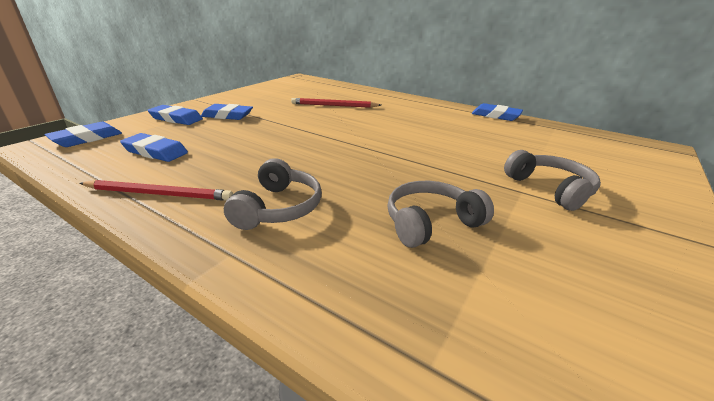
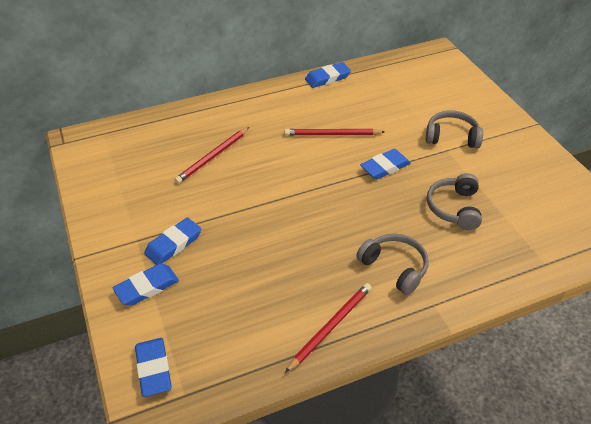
camera: 55 degrees left, 15 degrees up
blue eraser [120,133,188,162] -> blue eraser moved to [360,149,411,179]
none -> red pencil [285,129,385,135]

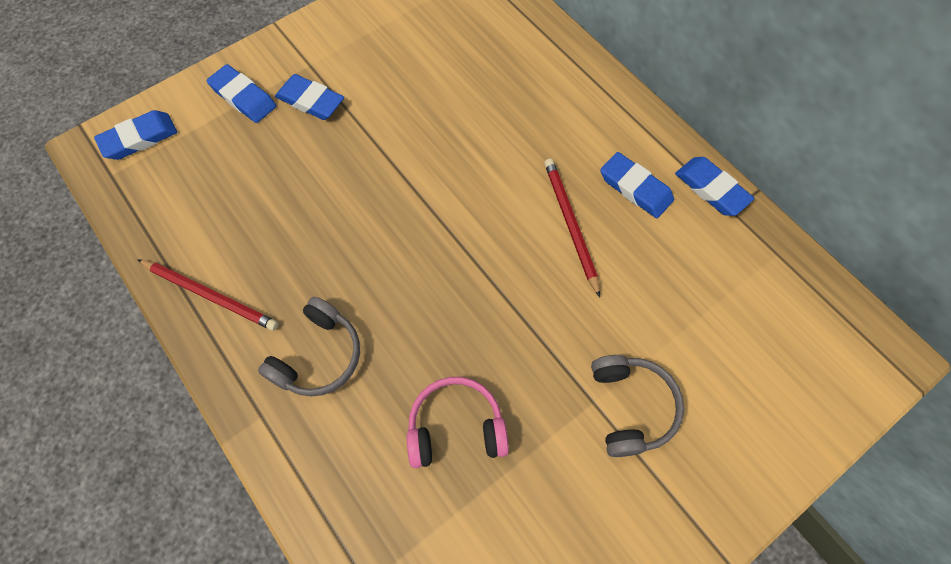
camera: 75 degrees right, 20 degrees up
red pencil [175,127,249,184] -> none
blue eraser [360,149,411,179] -> blue eraser moved to [600,152,674,218]
grey headphones [427,173,482,230] -> pink headphones [407,377,509,468]

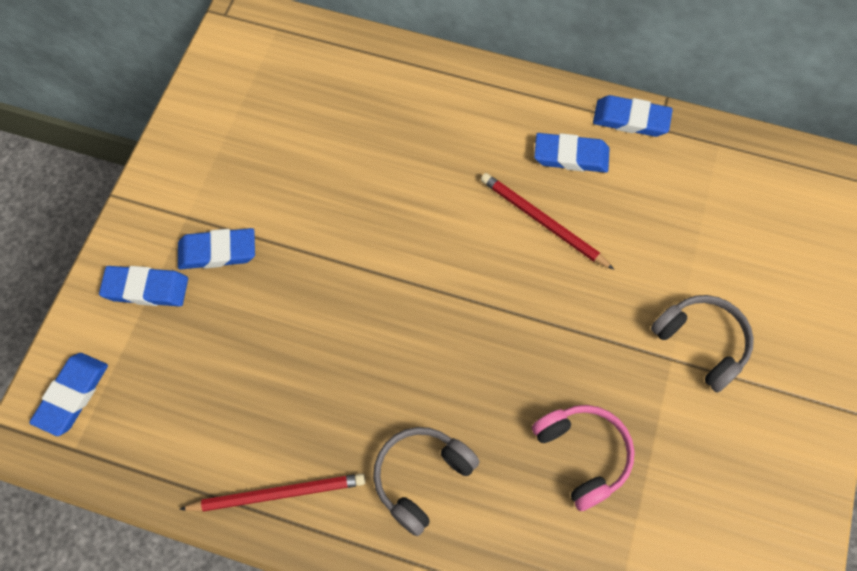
camera: 35 degrees left, 0 degrees up
grey headphones [258,297,360,396] -> grey headphones turned 135 degrees counterclockwise [373,427,480,536]
pink headphones [407,377,509,468] -> pink headphones turned 105 degrees clockwise [532,405,635,511]

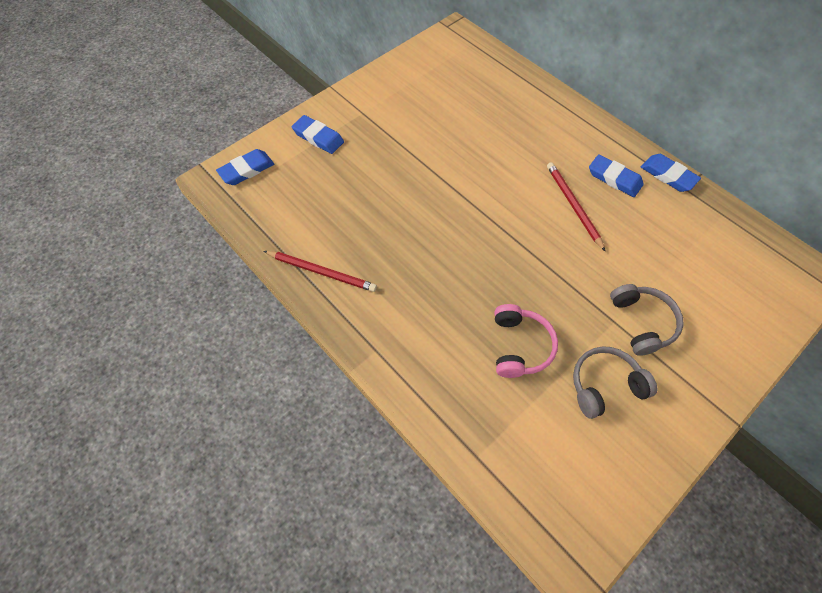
camera: 30 degrees right, 5 degrees down
blue eraser [178,228,255,270] -> none
grey headphones [373,427,480,536] -> grey headphones moved to [573,346,657,419]

